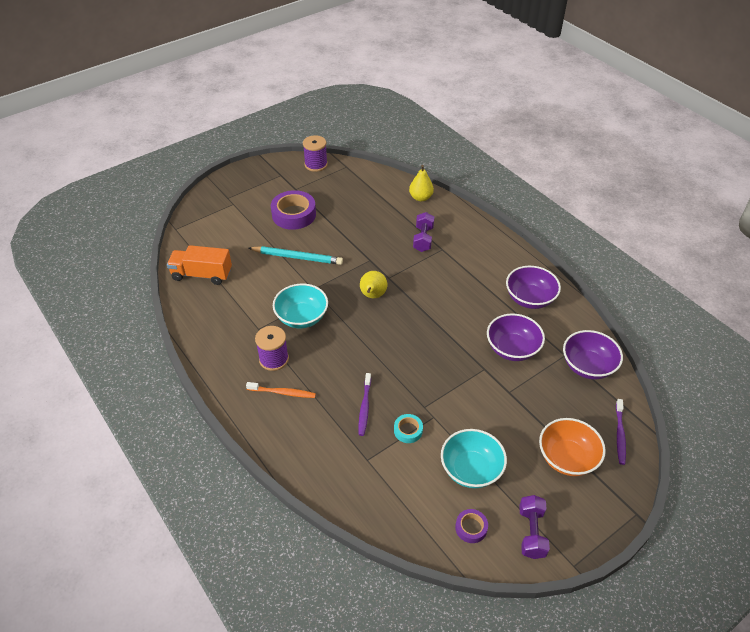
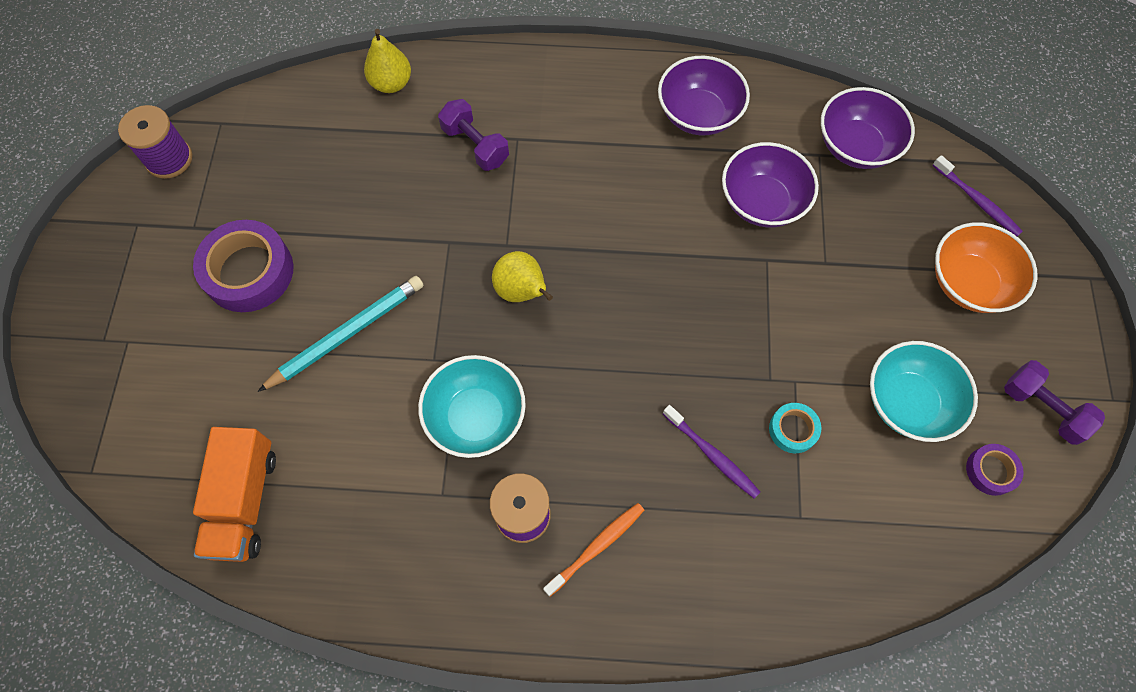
camera: 50 degrees left, 20 degrees up
orange truck [167,245,232,285] -> orange truck turned 45 degrees counterclockwise [193,427,276,562]

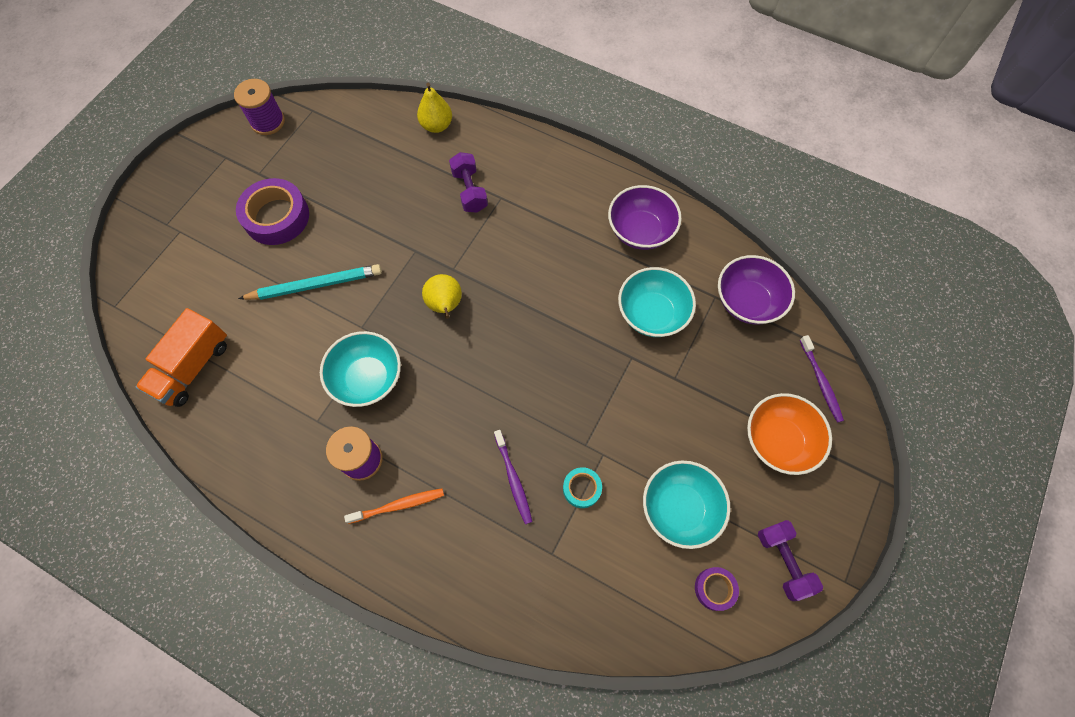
camera: 25 degrees right, 0 degrees up
purple bowl [722,142,819,228] -> turquoise bowl [618,267,696,337]

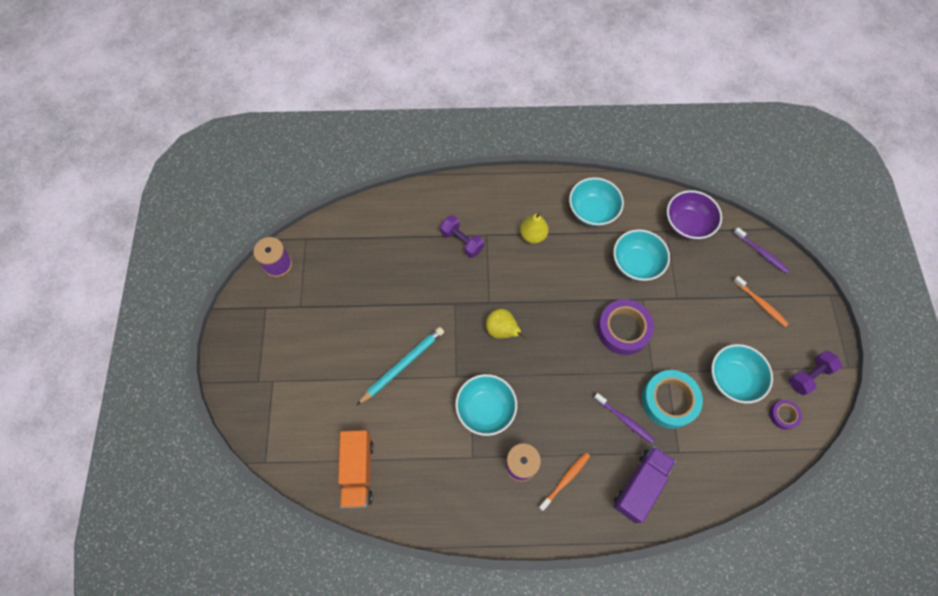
camera: 30 degrees left, 0 degrees up
purple tape [236,178,309,245] -> purple tape moved to [597,299,654,355]
yellow pear [417,83,452,133] -> yellow pear moved to [520,213,549,244]
turquoise tape [563,467,602,508] -> turquoise tape [642,370,703,429], size x1.98
purple bowl [608,185,681,250] -> turquoise bowl [569,177,624,226]
orange bowl [747,393,832,475] -> orange toothbrush [734,276,789,327]
purple dumbbell [758,520,823,601] -> purple dumbbell turned 75 degrees counterclockwise [789,351,842,395]
none -> purple truck [613,446,676,523]

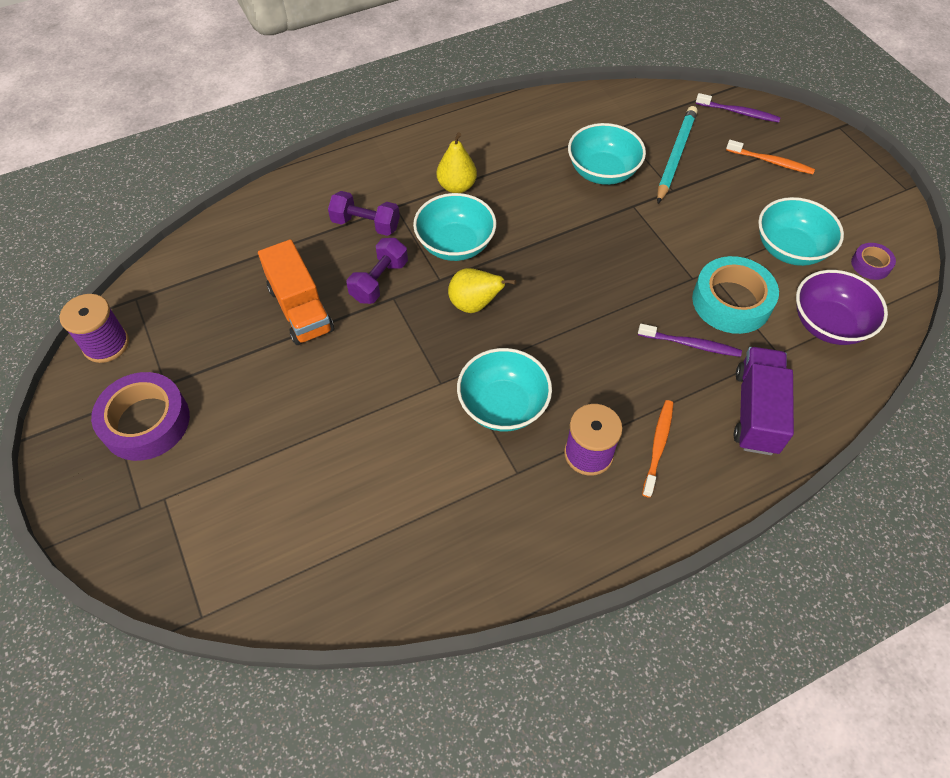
camera: 25 degrees left, 10 degrees down
orange truck [338,430,374,508] -> orange truck moved to [258,239,334,345]
turquoise pencil [357,327,444,405] -> turquoise pencil moved to [657,106,698,203]
turquoise bowl [569,177,624,226] -> turquoise bowl moved to [413,193,496,261]
purple tape [597,299,654,355] -> purple tape moved to [91,372,190,461]
purple bowl [667,190,722,240] -> purple bowl moved to [796,270,888,345]
purple dumbbell [789,351,842,395] -> purple dumbbell moved to [347,238,408,304]

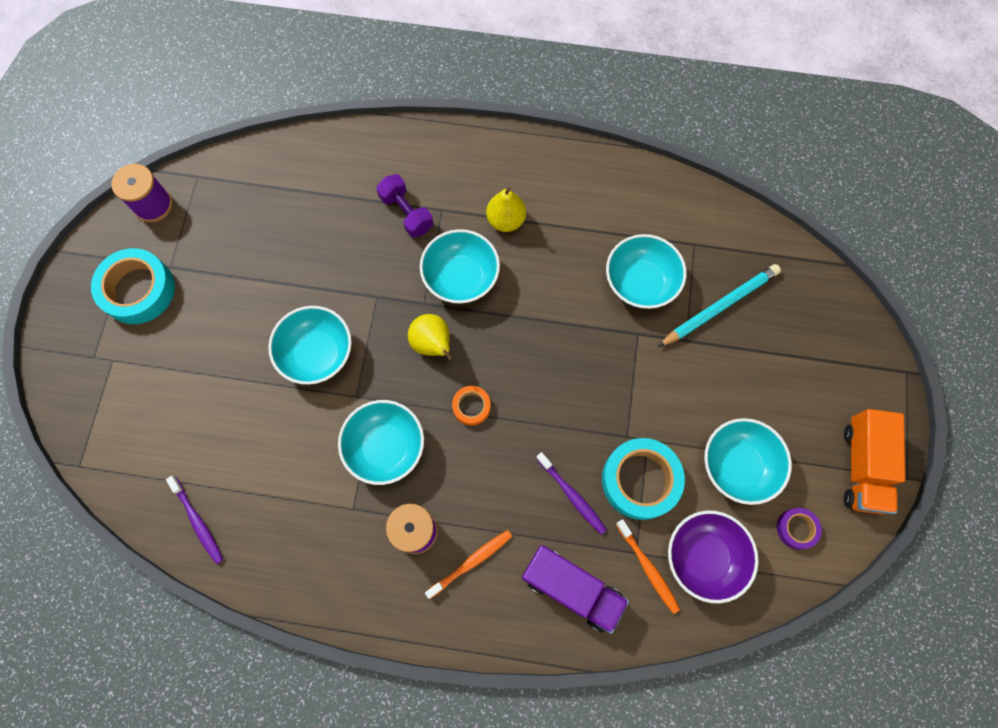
camera: 35 degrees right, 15 degrees up
purple tape [91,372,190,461] -> turquoise tape [91,248,175,324]
orange truck [258,239,334,345] -> orange truck moved to [844,409,905,514]
purple dumbbell [347,238,408,304] -> none
purple toothbrush [696,93,780,122] -> purple toothbrush moved to [166,476,223,564]
orange toothbrush [726,140,815,174] -> orange toothbrush moved to [616,519,680,614]
purple truck [734,347,794,455] -> purple truck turned 75 degrees clockwise [522,545,629,634]
none -> turquoise bowl [268,306,352,385]
none -> orange tape [452,386,491,426]

